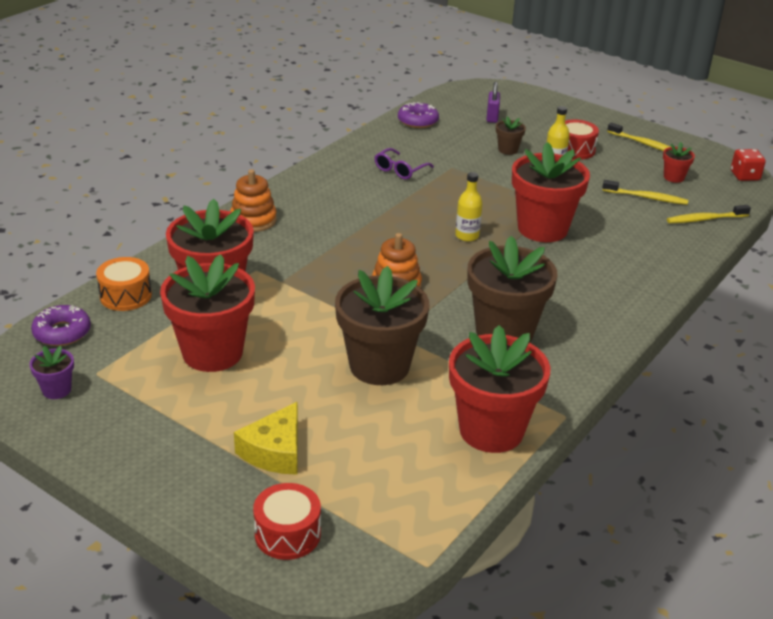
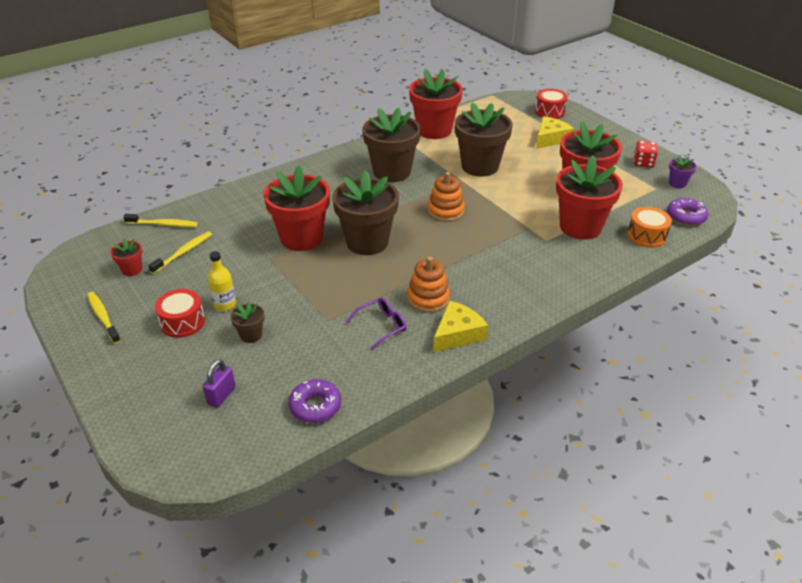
camera: 160 degrees left, 5 degrees up
orange stacking toy [230,169,277,232] -> orange stacking toy moved to [407,256,450,313]
yellow bottle [455,172,483,242] -> brown flower pot [332,170,399,255]
yellow toothbrush [602,180,688,205] -> yellow toothbrush turned 90 degrees clockwise [148,231,212,274]
red dice [731,149,766,181] -> red dice moved to [634,141,658,168]
none -> yellow cheese [433,301,488,352]

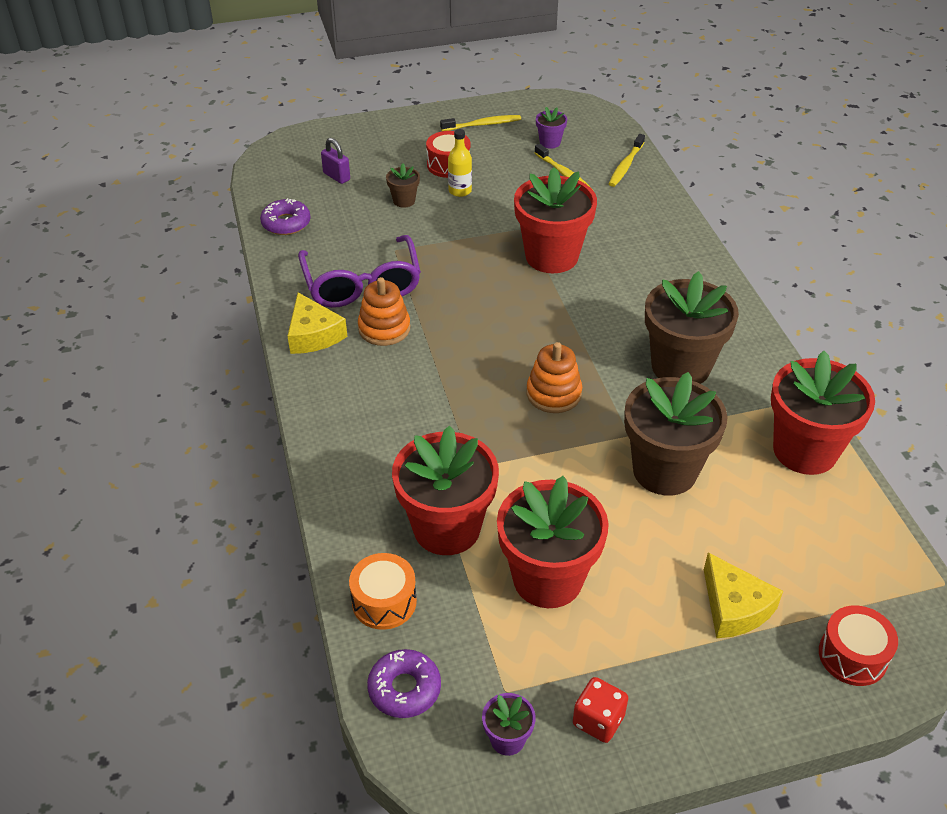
camera: 110 degrees right, 5 degrees up
red flower pot [110,238,142,276] -> purple flower pot [536,107,567,149]
brown flower pot [332,170,399,255] -> none
purple glasses [346,297,407,351] -> purple glasses [298,235,421,308], size x1.95

